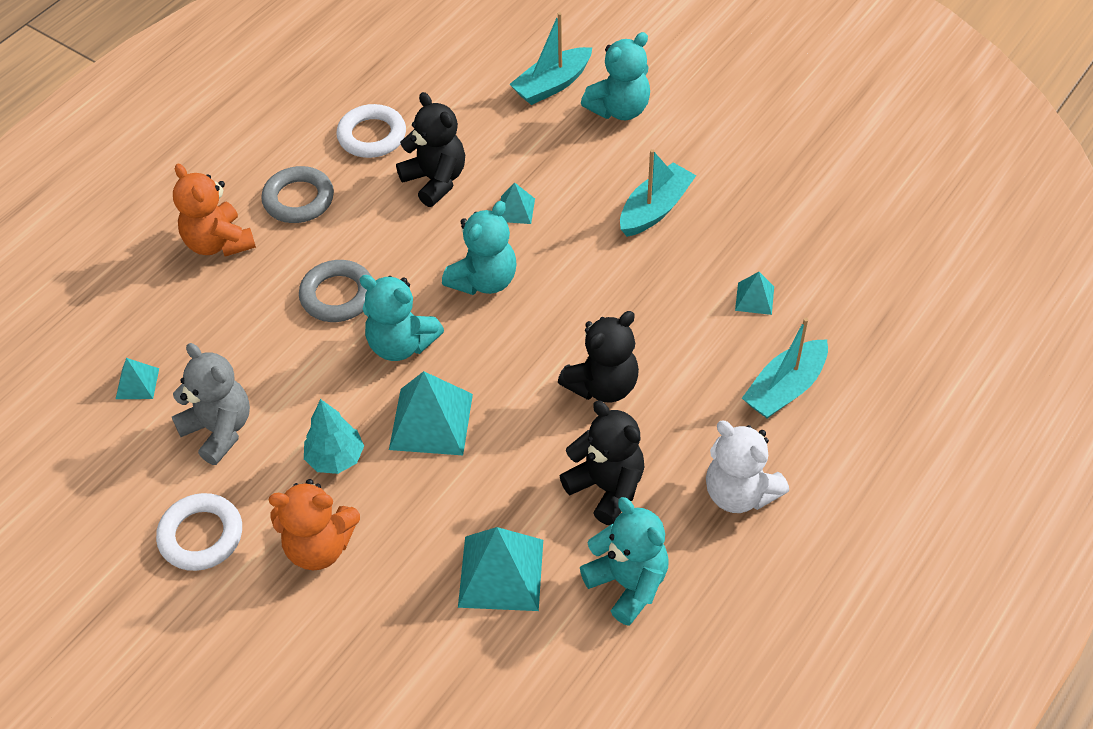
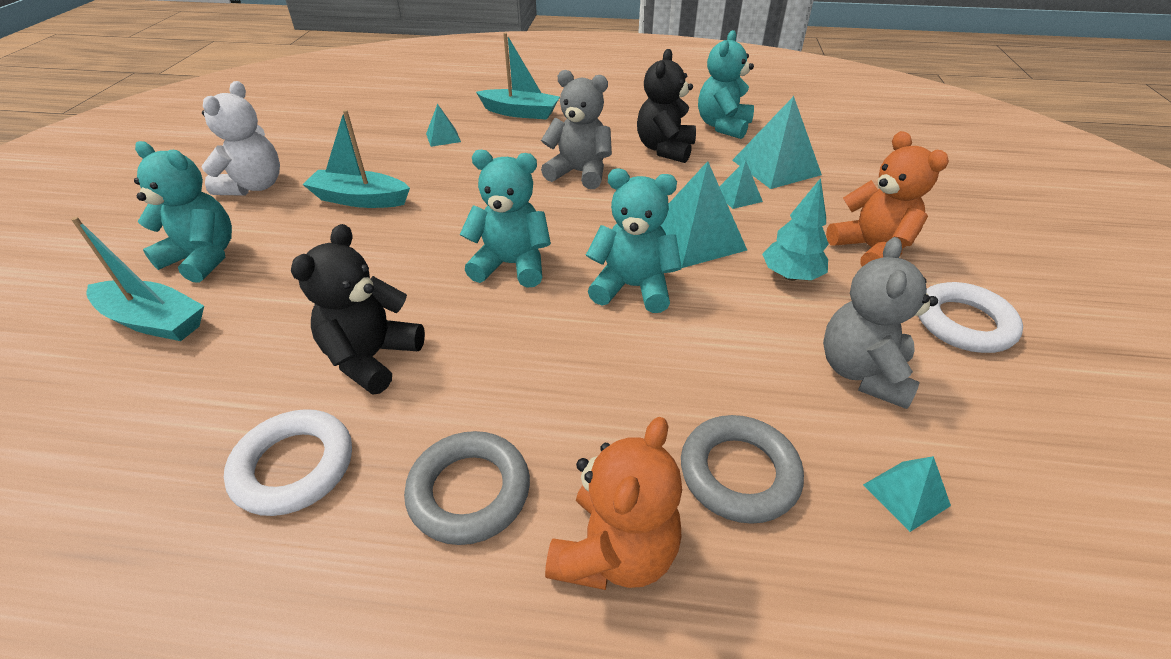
camera: 120 degrees left, 10 degrees down
grey ring [299,260,372,322] -> grey ring moved to [681,415,804,524]
turquoise teddy bear [360,275,444,361] -> turquoise teddy bear turned 75 degrees counterclockwise [586,169,682,313]
turquoise pyramid [500,182,535,224] -> turquoise pyramid moved to [719,160,763,209]
black teddy bear [558,311,639,402] -> grey teddy bear [541,70,612,189]
white teddy bear [706,421,789,513] -> white teddy bear moved to [201,81,280,196]

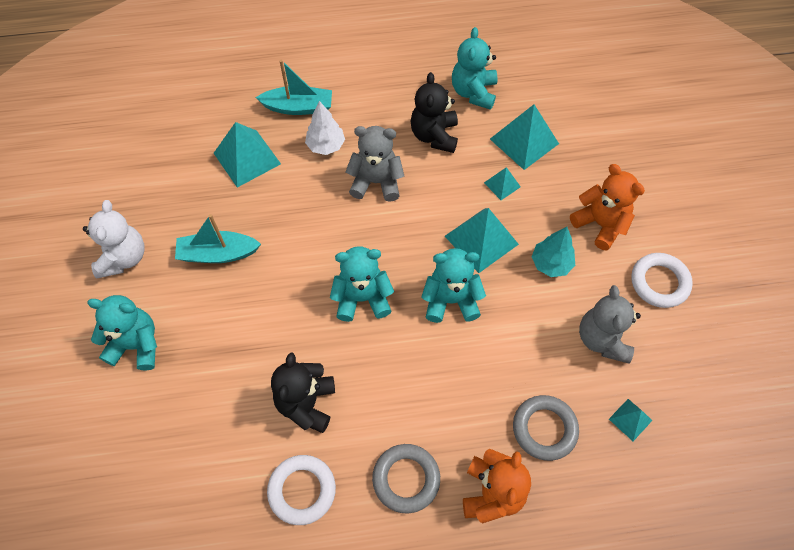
camera: 15 degrees left, 20 degrees up
turquoise boat [71,217,204,341] -> none
turquoise pyramid [426,103,461,147] -> turquoise pyramid [214,122,281,188], size x1.92
none -> white tree [305,101,345,155]

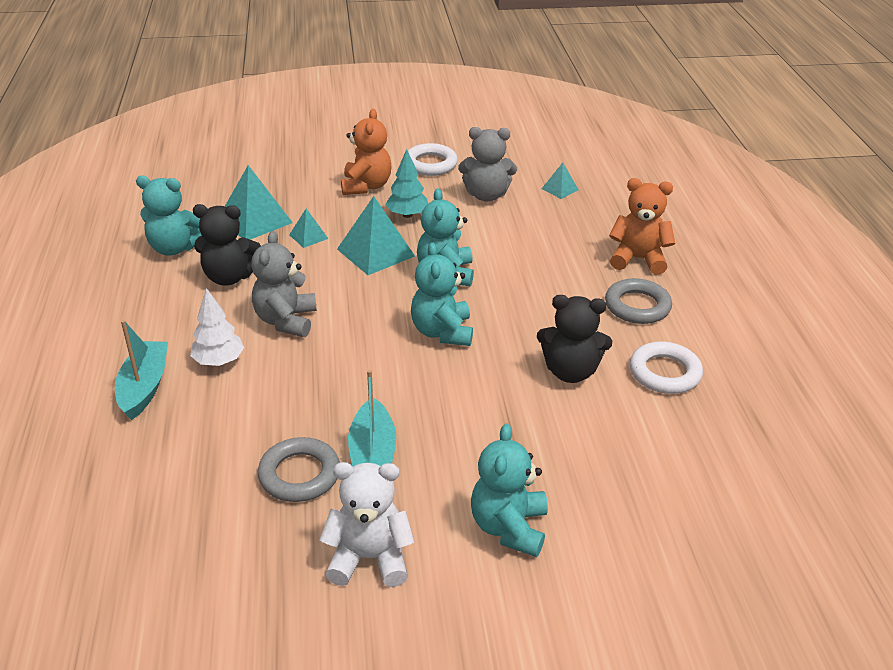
camera: 90 degrees left, 25 degrees down
turquoise pyramid [214,122,281,188] -> none
grey ring [513,395,579,461] -> grey ring moved to [258,437,340,502]
orange teddy bear [570,164,645,251] -> orange teddy bear turned 135 degrees clockwise [341,109,391,195]

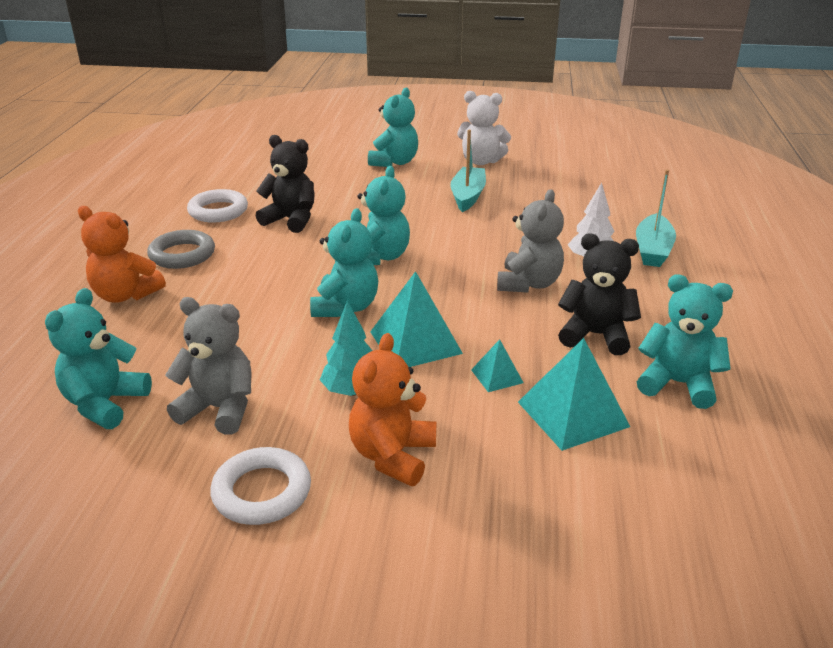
camera: 165 degrees left, 5 degrees down
grey ring [258,437,340,502] -> none
turquoise pyramid [542,162,579,199] -> turquoise teddy bear [45,288,152,429]

